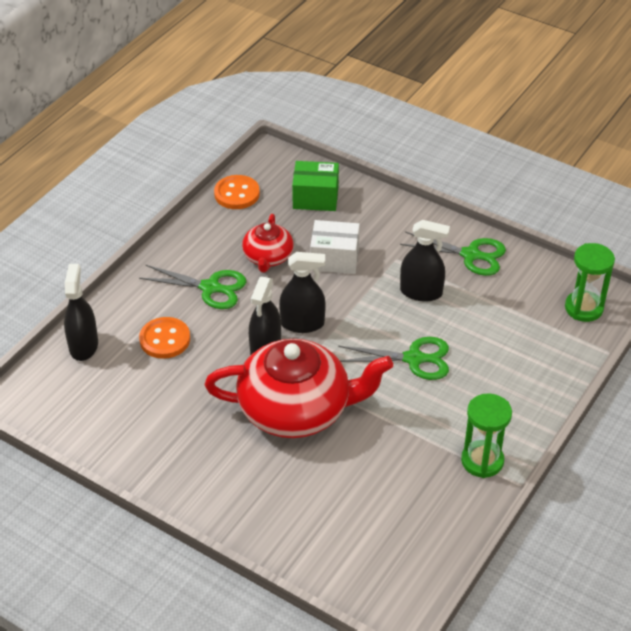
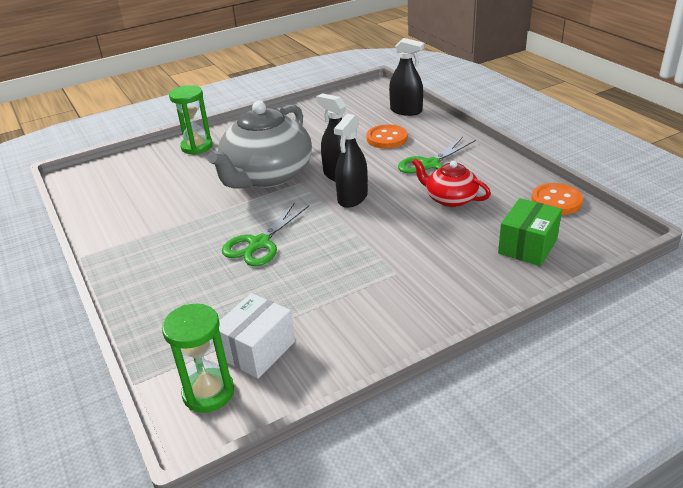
camera: 120 degrees right, 10 degrees down
red teapot [205,339,393,438] -> grey teapot [207,101,312,189]
white box [310,220,360,274] -> white box moved to [219,293,295,379]
black spray bottle [400,220,450,301] -> none
green scissors [400,231,506,276] -> none
green hourglass [461,393,512,478] -> green hourglass moved to [169,85,213,155]

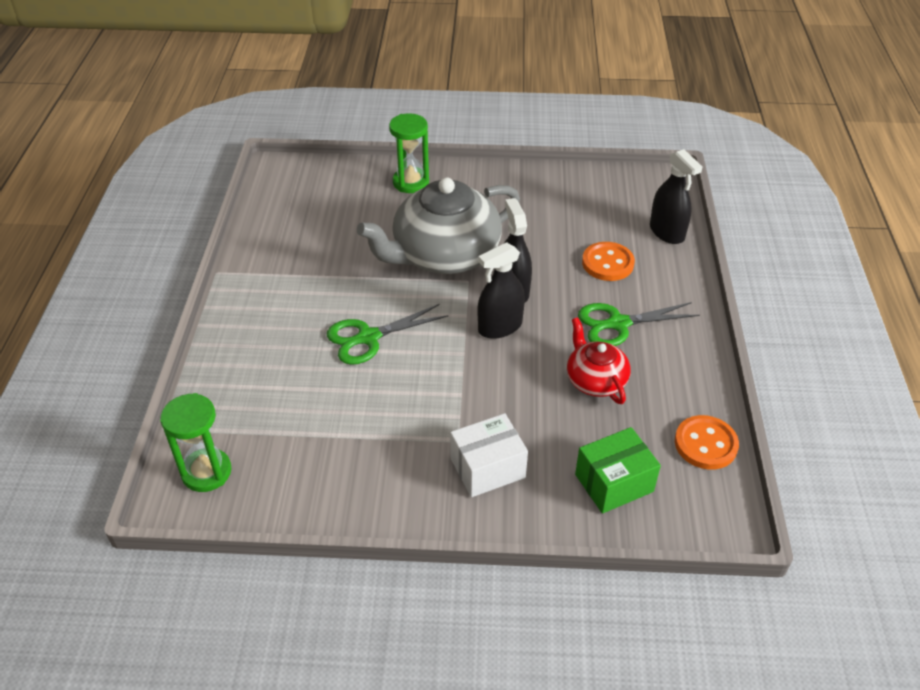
camera: 30 degrees right, 10 degrees up
white box [219,293,295,379] -> white box moved to [450,413,528,497]

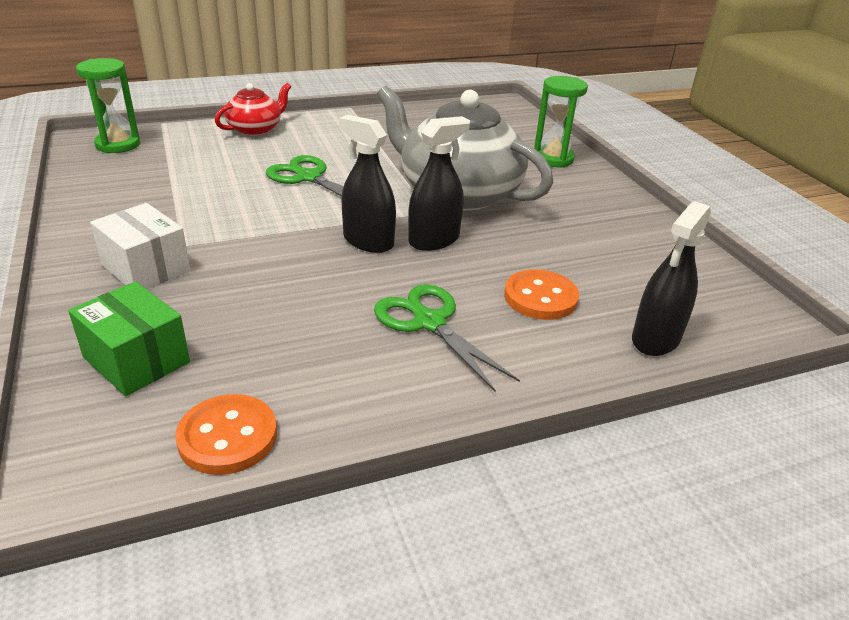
camera: 65 degrees right, 10 degrees down
red teapot [567,317,631,404] -> red teapot moved to [215,83,291,136]

